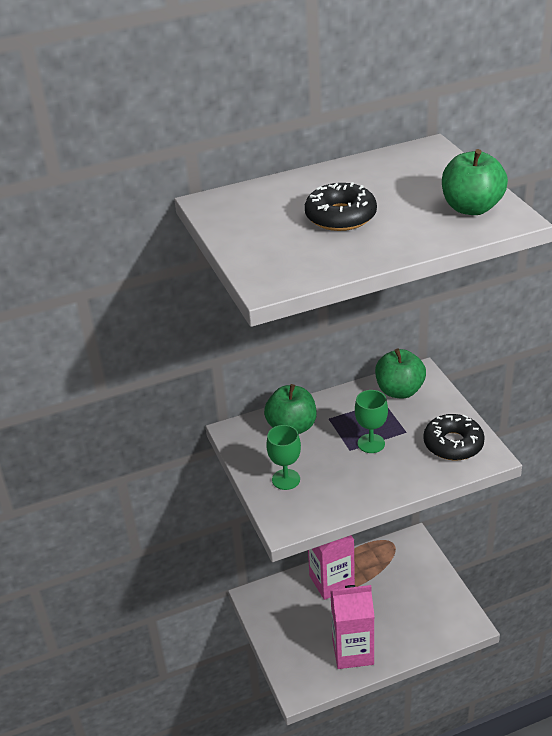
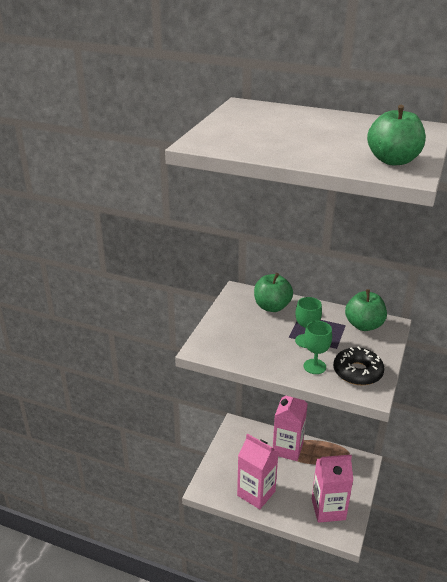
camera: 40 degrees right, 5 degrees down
green goblet [266,425,301,490] -> green goblet moved to [304,321,332,374]
black donut [305,182,377,231] -> none
none -> pink carton [312,455,353,523]

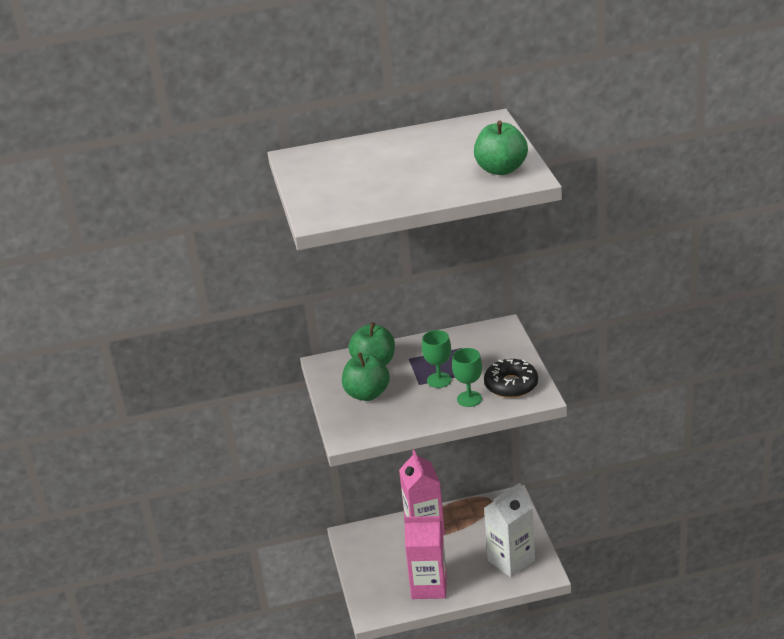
camera: 30 degrees left, 0 degrees up
pink carton [312,455,353,523] -> white carton [484,483,535,577]
green apple [345,289,387,331] -> green apple moved to [342,353,390,401]

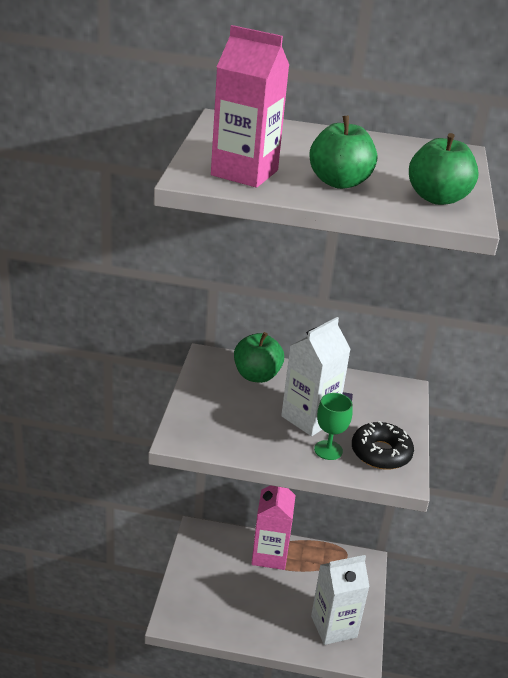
camera: 15 degrees right, 0 degrees up
green apple [342,353,390,401] -> green apple moved to [309,115,377,189]
pink carton [404,516,447,599] -> pink carton moved to [211,25,289,188]
green goblet [422,330,452,388] -> white carton [281,317,351,436]

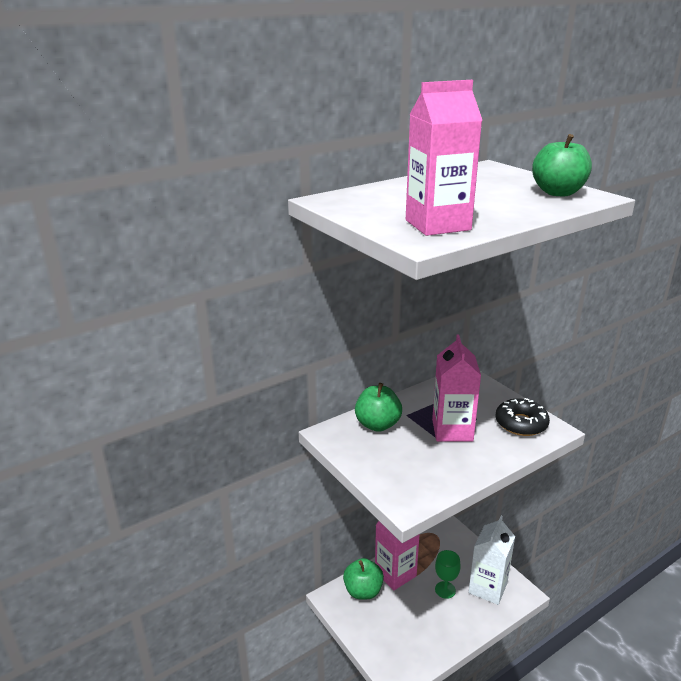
camera: 40 degrees left, 5 degrees down
white carton [281,317,351,436] -> pink carton [432,334,481,442]
green apple [309,115,377,189] -> green apple moved to [343,558,384,600]
green goblet [314,393,353,460] -> green goblet moved to [435,550,461,599]

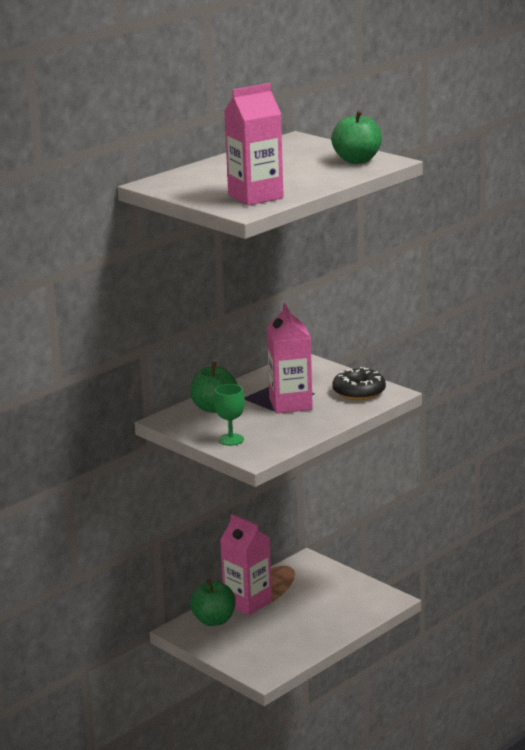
camera: 10 degrees left, 5 degrees down
green goblet [435,550,461,599] -> green goblet moved to [214,384,245,446]
white carton [468,516,515,605] -> none

